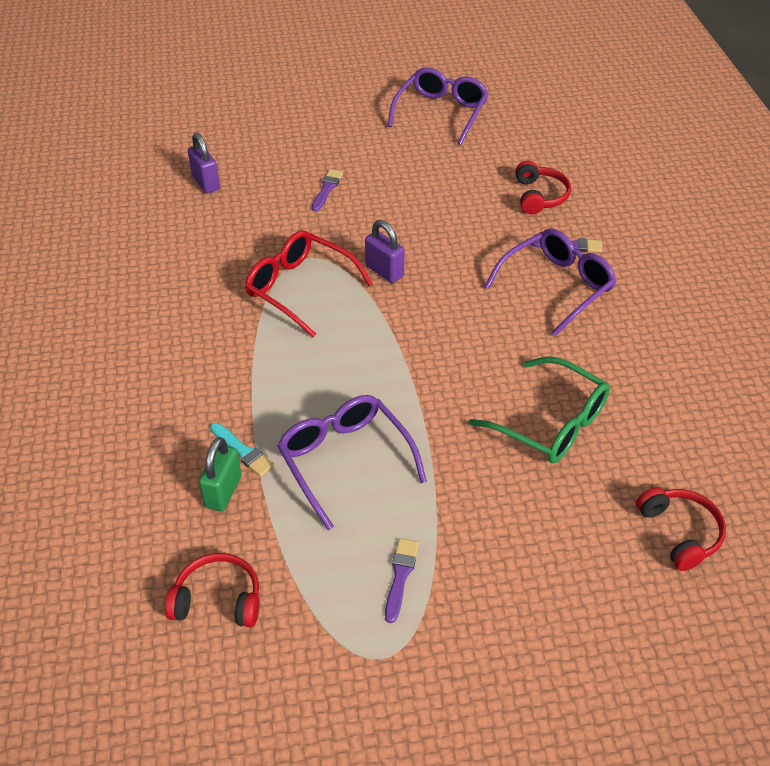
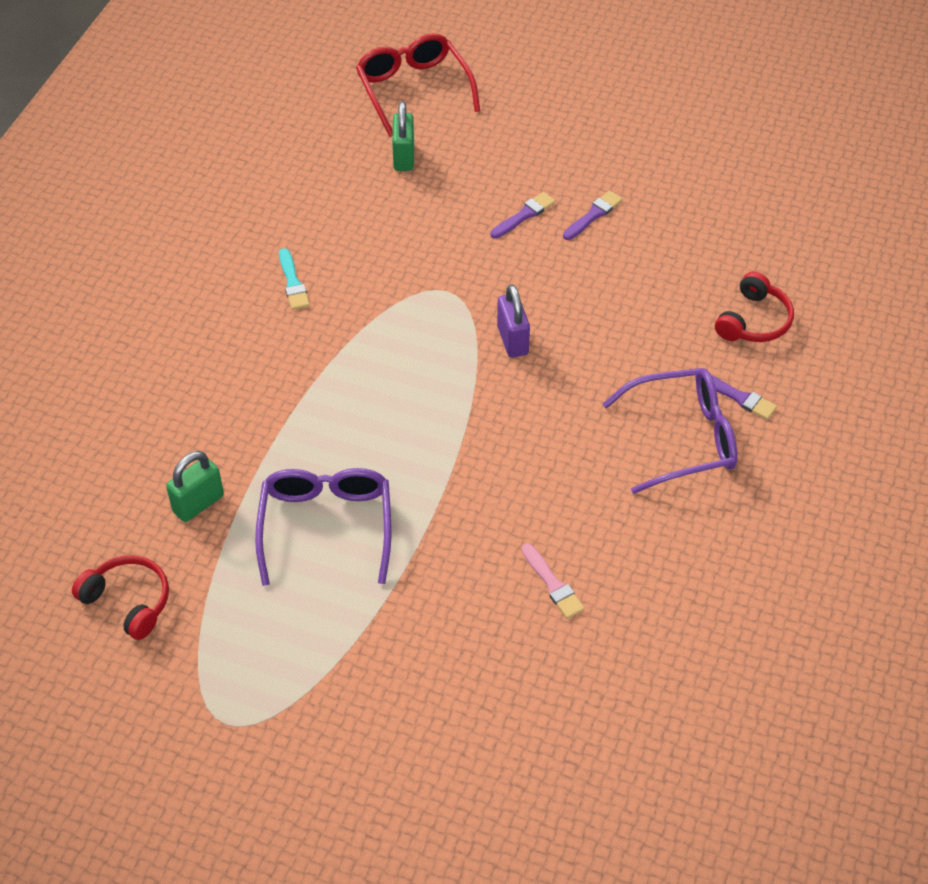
camera: 30 degrees right, 5 degrees up
purple padlock [188,133,220,193] -> green padlock [392,101,414,171]
turquoise brush [210,423,274,477] -> turquoise brush moved to [279,248,310,310]
red glasses [245,230,373,337] -> red glasses moved to [356,33,480,137]
purple brush [385,538,419,623] -> purple brush moved to [563,190,623,240]
purple glasses [387,67,489,145] -> none
green glasses [469,356,610,464] -> pink brush [522,544,585,619]
red headphones [636,487,726,571] -> none

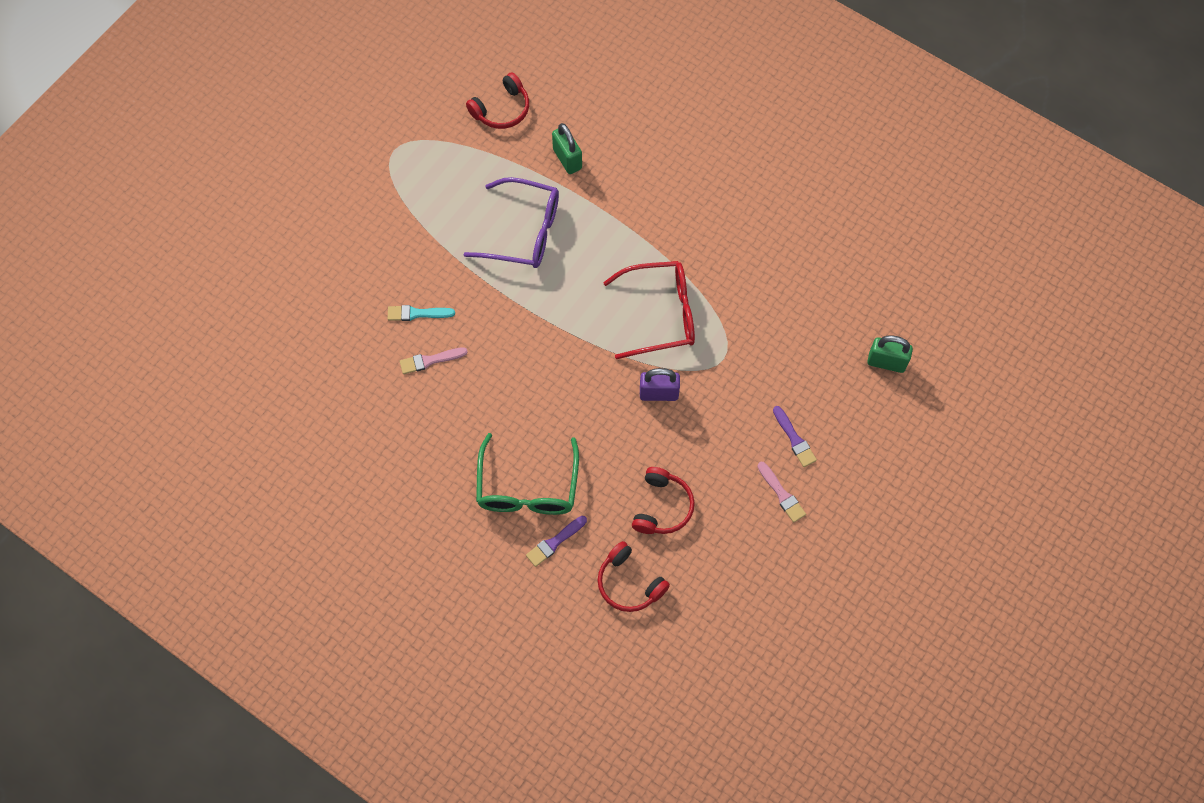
camera: 105 degrees right, 15 degrees up
turquoise brush [279,248,310,310] -> turquoise brush moved to [388,305,455,321]
red glasses [356,33,480,137] -> red glasses moved to [603,261,695,359]
purple brush [563,190,623,240] -> pink brush [757,462,806,523]
purple glasses [603,368,738,494] -> green glasses [476,433,579,515]
none -> red headphones [632,467,695,534]

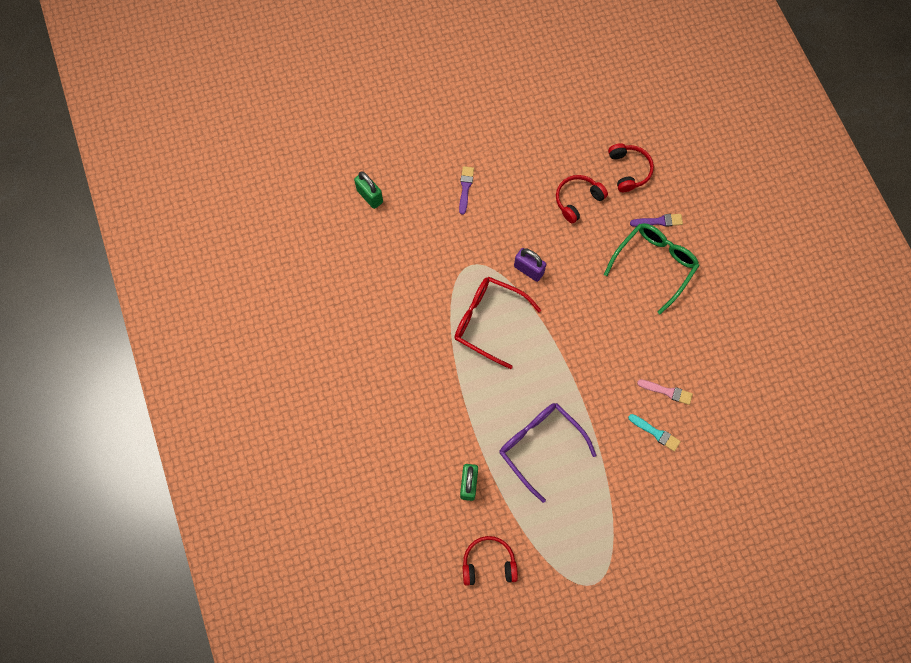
camera: 145 degrees left, 5 degrees up
pink brush [757,462,806,523] -> none

